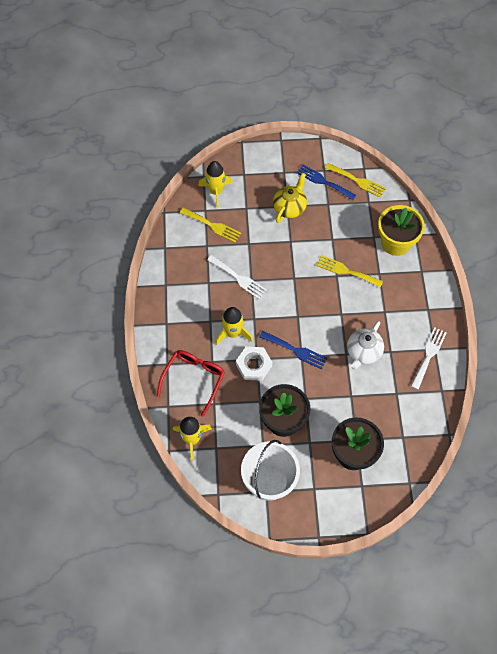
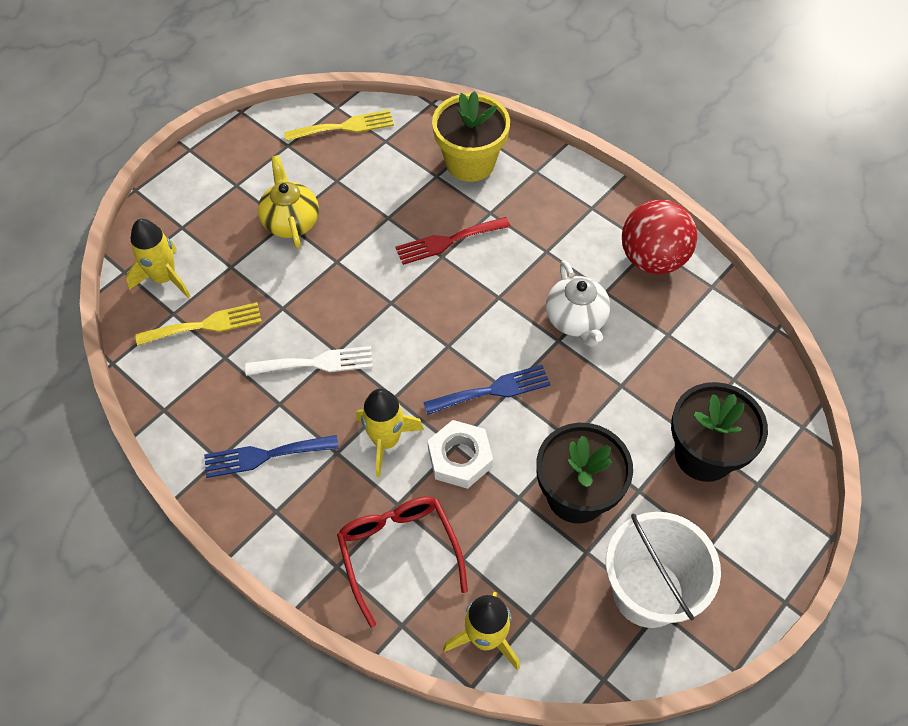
camera: 45 degrees left, 5 degrees down
blue fork [296,165,356,200] -> blue fork moved to [204,435,339,478]
yellow fork [316,255,383,288] -> red fork [395,217,511,265]
white fork [411,327,447,390] -> red ball [622,200,697,274]

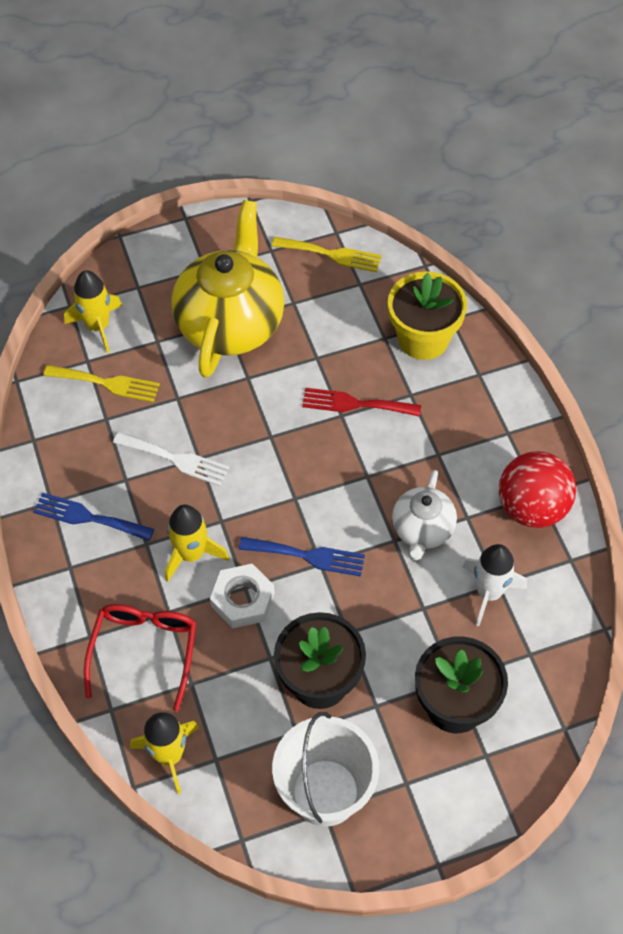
camera: 30 degrees right, 0 degrees up
yellow teapot [258,155,319,249] -> yellow teapot [171,200,284,378], size x1.88
none -> white rocket [462,544,527,626]

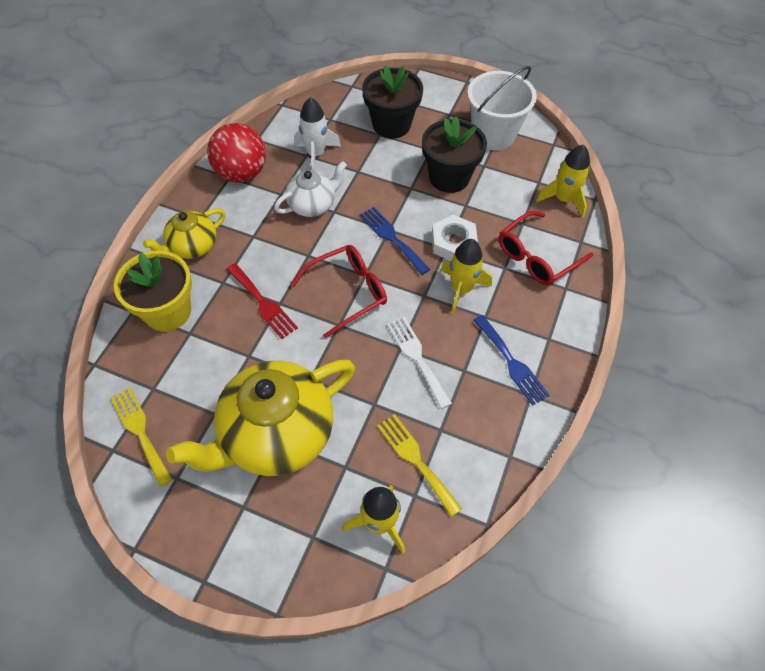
camera: 140 degrees left, 0 degrees up
none -> yellow teapot [143,208,225,259]
none -> red glasses [290,245,387,338]

